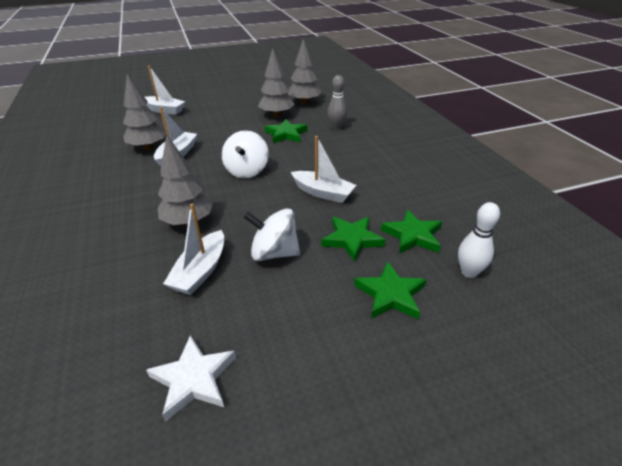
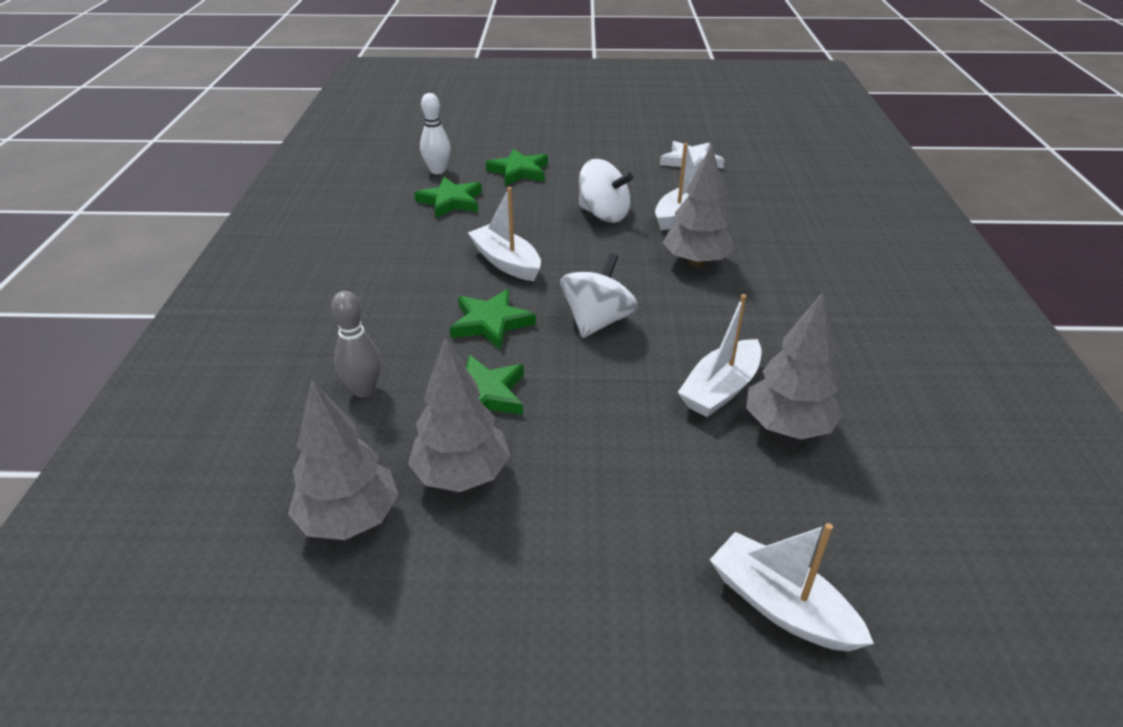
camera: 160 degrees left, 0 degrees up
green star [321,217,386,262] -> green star moved to [450,289,536,350]

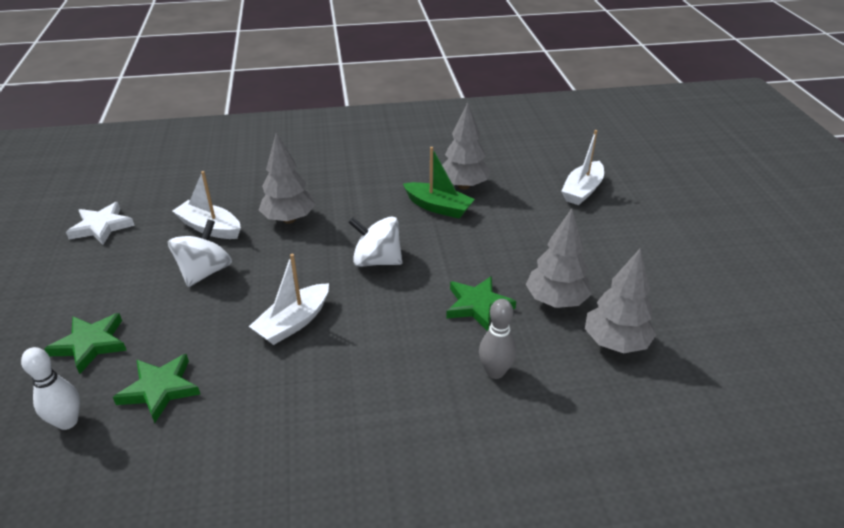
camera: 100 degrees left, 0 degrees up
green star [450,289,536,350] -> none
white boat [678,294,762,417] -> green boat [403,147,475,218]

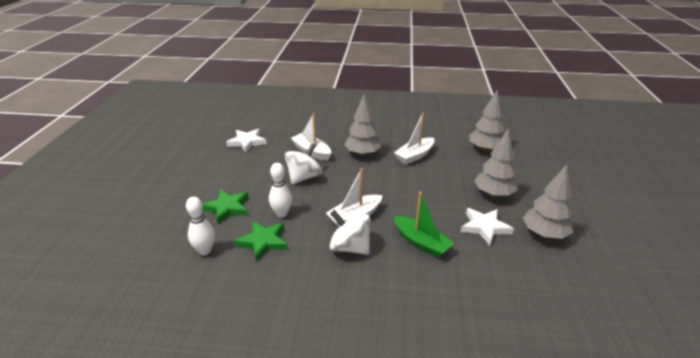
camera: 15 degrees right, 5 degrees down
white spinning top [348,216,403,267] -> white spinning top moved to [330,210,371,255]
green boat [403,147,475,218] -> green boat moved to [394,192,455,258]
green star [446,276,516,331] -> white star [461,208,514,245]
grey bowling pin [479,299,516,379] -> none
white boat [561,130,604,205] -> white boat moved to [394,113,435,165]
grey tree [585,248,656,353] -> grey tree moved to [474,129,518,197]
none -> white bowling pin [269,163,292,218]

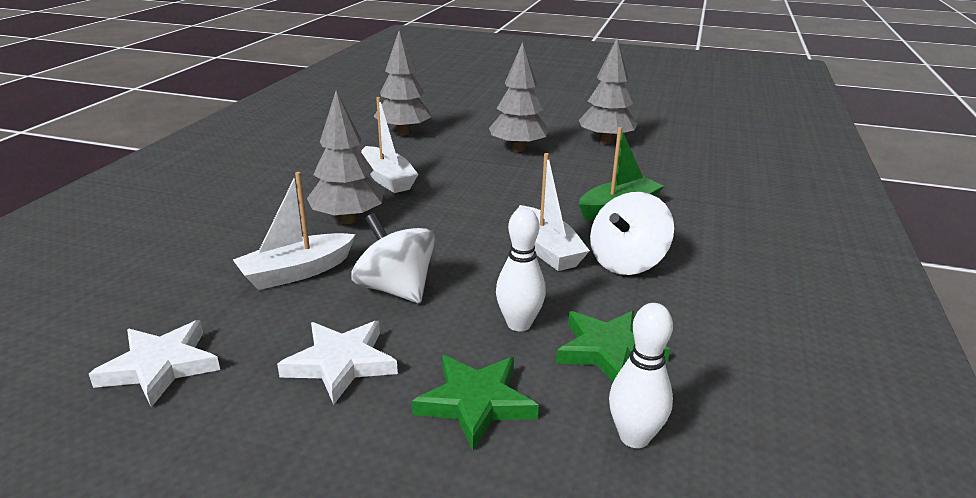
camera: 80 degrees left, 5 degrees down
white star [461,208,514,245] -> white star moved to [277,321,398,405]

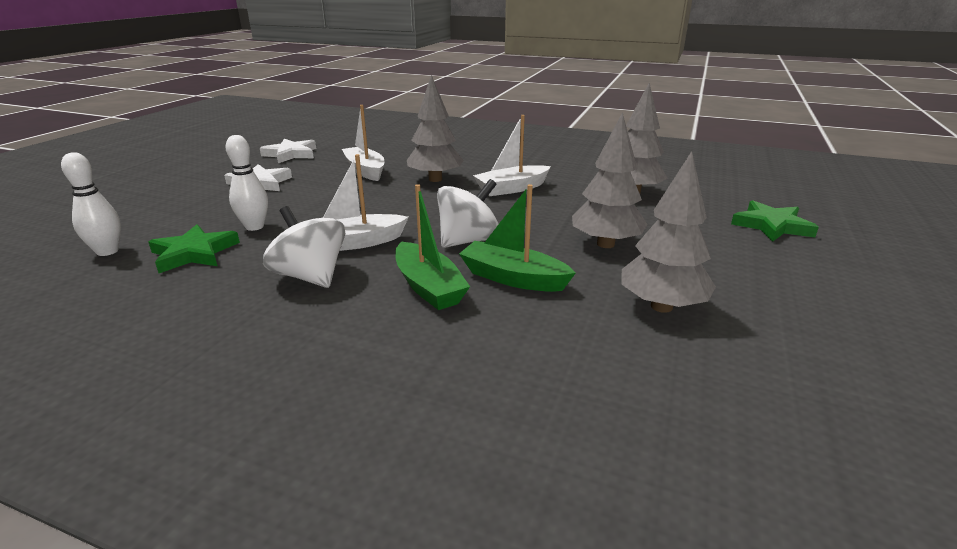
camera: 95 degrees right, 0 degrees up
white spinning top [351,213,436,303] -> white spinning top moved to [437,179,498,248]
green star [412,355,539,450] -> green star moved to [731,200,819,242]
none -> green boat [459,184,576,292]

